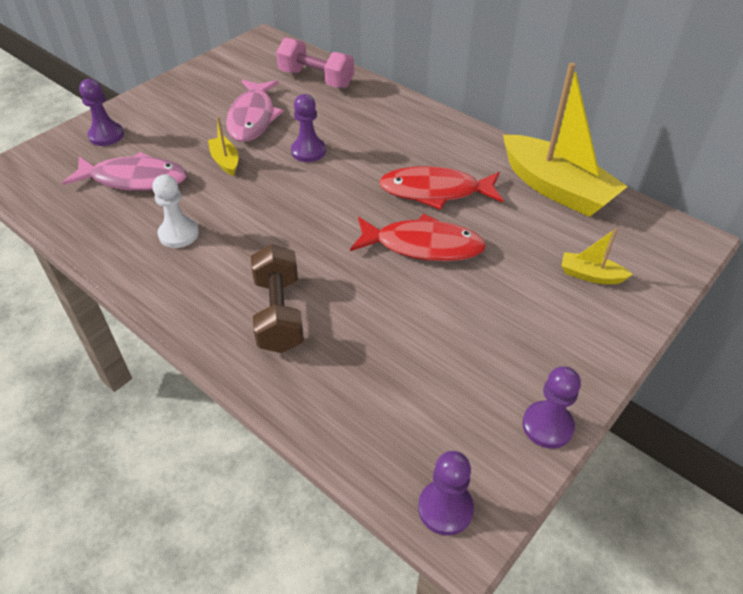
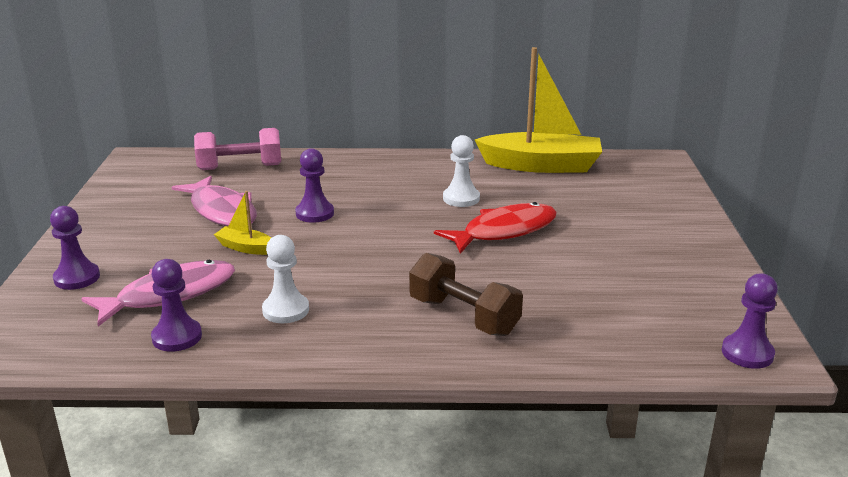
camera: 40 degrees left, 20 degrees down
red fish [379,166,503,210] -> white pawn [443,135,480,207]
purple pawn [522,366,581,449] -> purple pawn moved to [151,259,202,352]
yellow boat [561,228,633,284] -> none

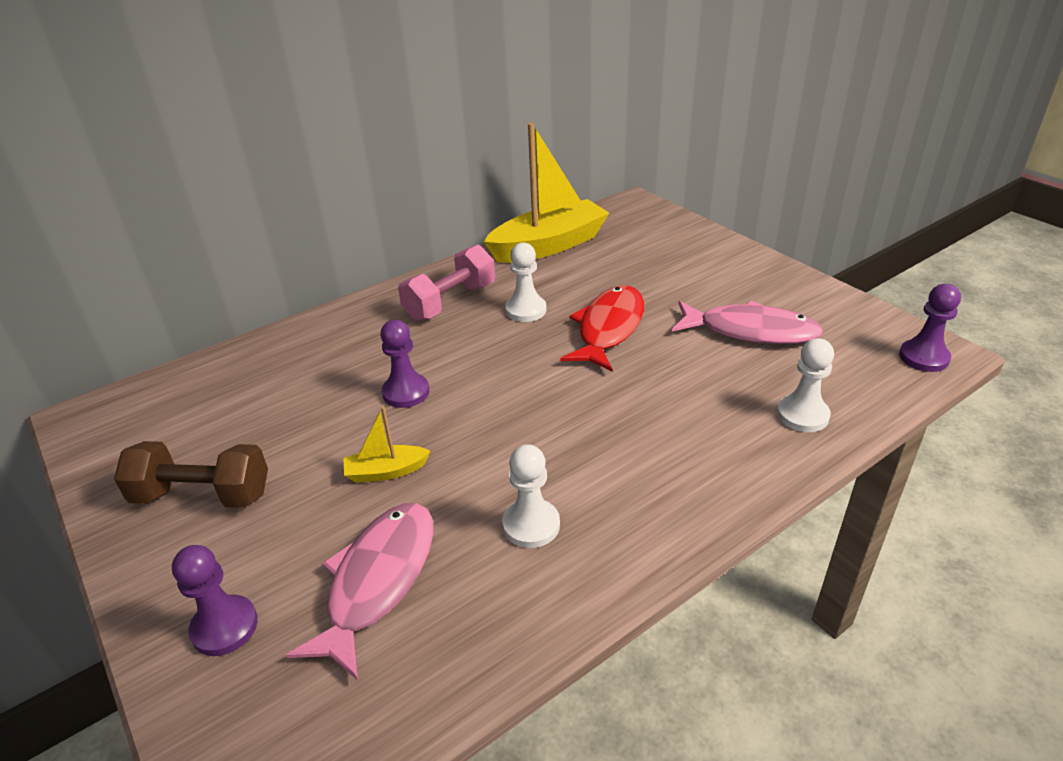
camera: 35 degrees left, 10 degrees up
purple pawn [151,259,202,352] -> none
pink fish [171,176,257,226] -> pink fish moved to [672,301,823,344]
pink dumbbell [194,128,281,170] -> pink dumbbell moved to [398,245,495,321]
brown dumbbell [409,253,523,336] -> brown dumbbell moved to [114,441,268,508]
none -> white pawn [777,338,834,432]

